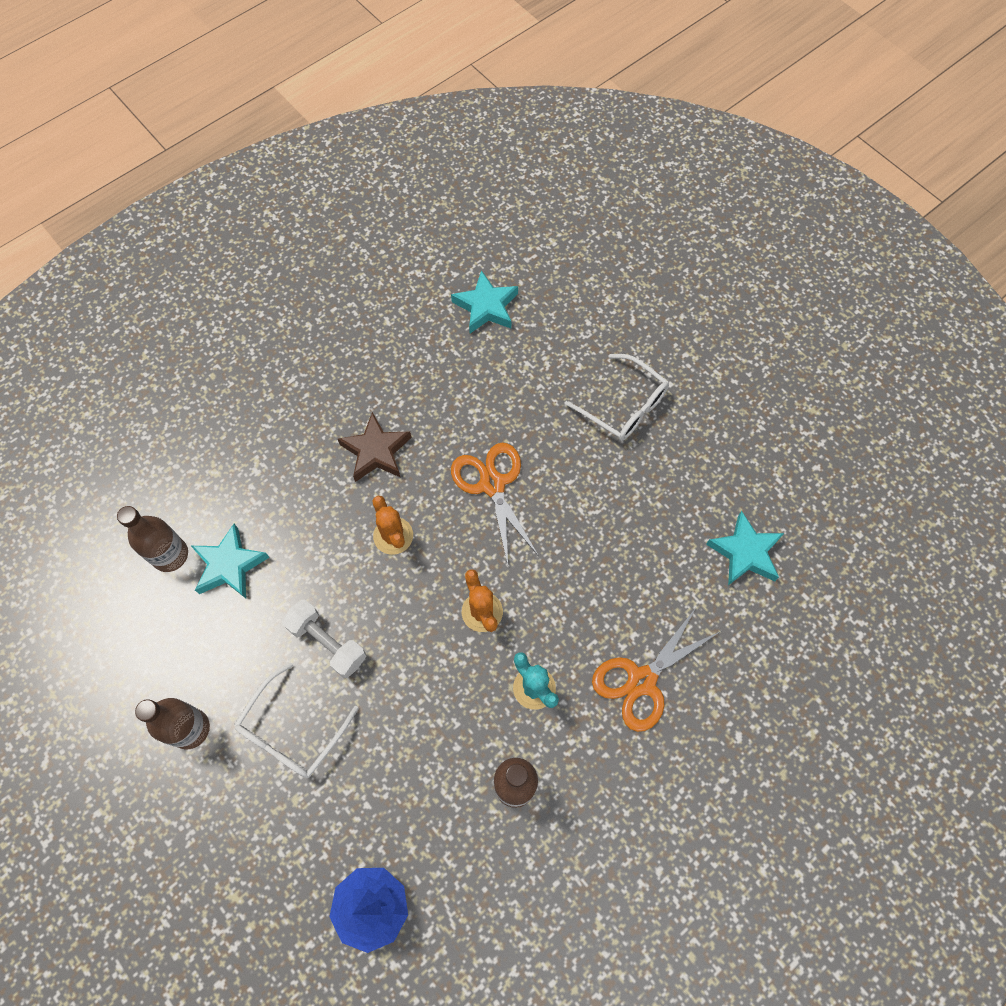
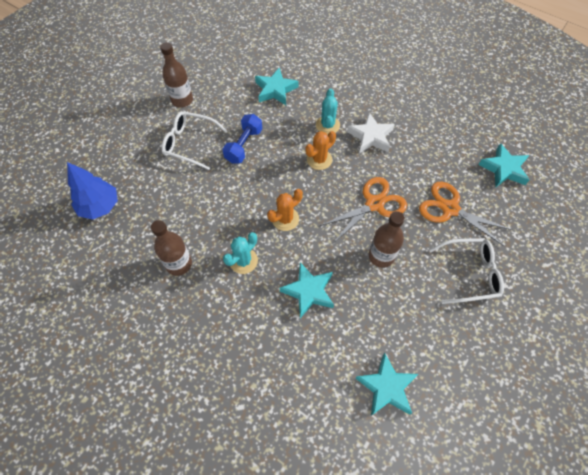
camera: 75 degrees right, 5 degrees down
brown bottle [117,506,188,572] -> brown bottle moved to [369,211,405,268]
white dumbbell [282,600,366,678] -> blue dumbbell [222,114,262,164]
brown star [338,412,411,482] -> white star [347,112,395,153]
white glasses [565,354,669,441] -> white glasses turned 120 degrees counterclockwise [429,238,504,304]
orange scissors [592,608,721,732] -> orange scissors moved to [419,182,513,247]
none -> turquoise star [280,262,334,318]
none -> turquoise cactus [316,89,340,135]

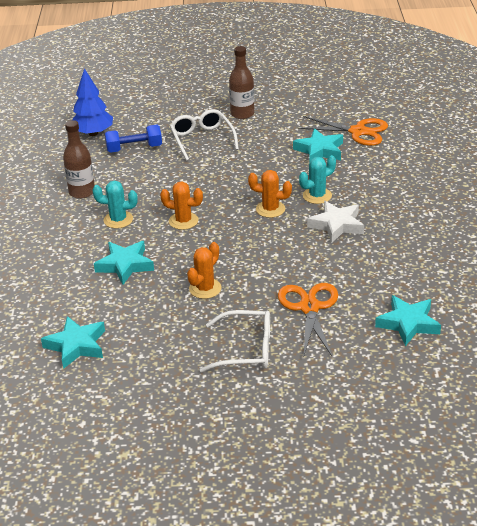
camera: 55 degrees right, 25 degrees down
blue dumbbell [222,114,262,164] -> blue dumbbell moved to [105,125,162,153]
orange scissors [320,177,407,242] -> orange scissors moved to [297,116,388,146]
brown bottle [369,211,405,268] -> orange cactus [187,242,222,299]
white glasses [429,238,504,304] -> white glasses turned 45 degrees counterclockwise [200,310,270,372]

